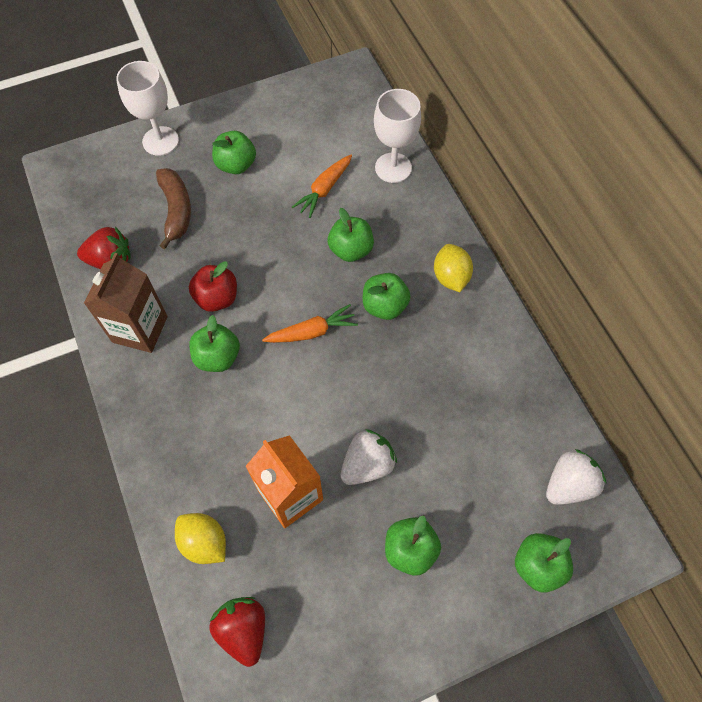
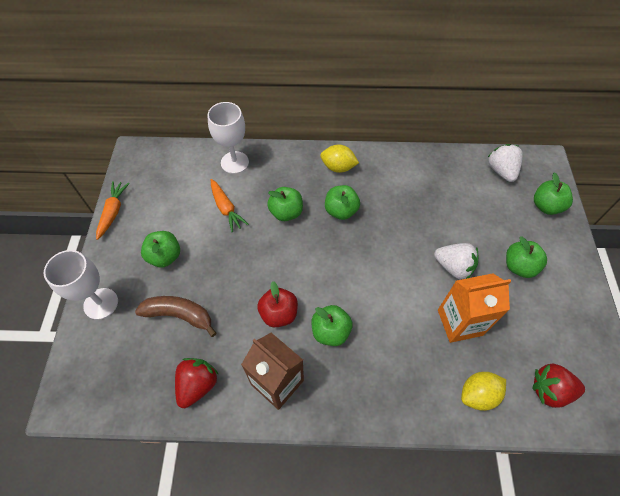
camera: 65 degrees left, 5 degrees down
orange carrot [262,304,358,343] -> orange carrot moved to [96,181,130,240]
white strawberry [341,429,397,485] -> white strawberry turned 135 degrees clockwise [434,243,478,279]

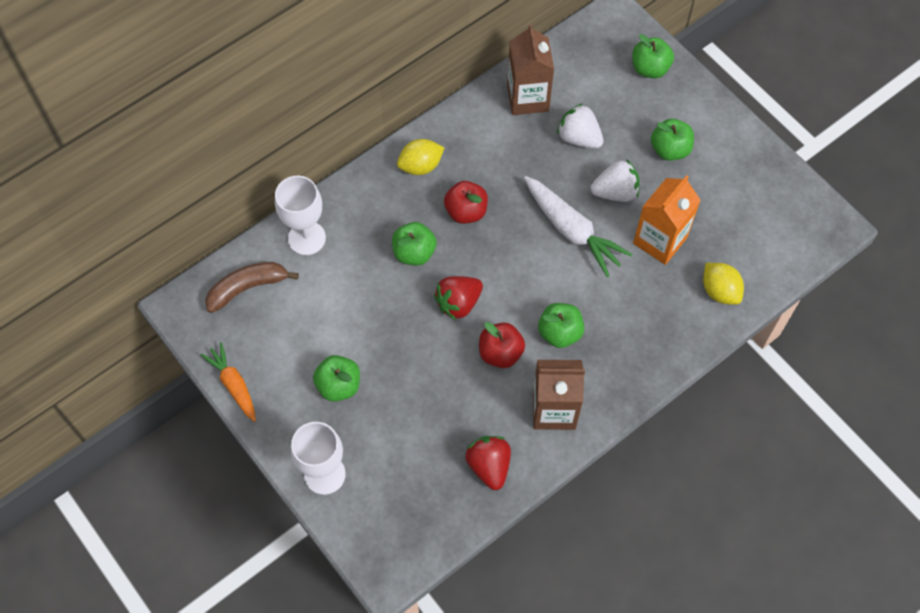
camera: 40 degrees left, 5 degrees up
brown banana [135,296,216,337] -> brown banana moved to [205,262,299,313]
orange carrot [211,179,248,232] -> none
green apple [325,185,360,220] -> red apple [444,181,488,224]
yellow lemon [461,372,506,411] -> yellow lemon turned 60 degrees counterclockwise [703,263,744,305]
white strawberry [488,144,523,182] -> white strawberry moved to [557,104,604,149]
red strawberry [532,364,585,408] -> red strawberry moved to [434,276,483,320]
none -> brown carton [507,24,554,115]
none -> white carrot [524,176,633,277]

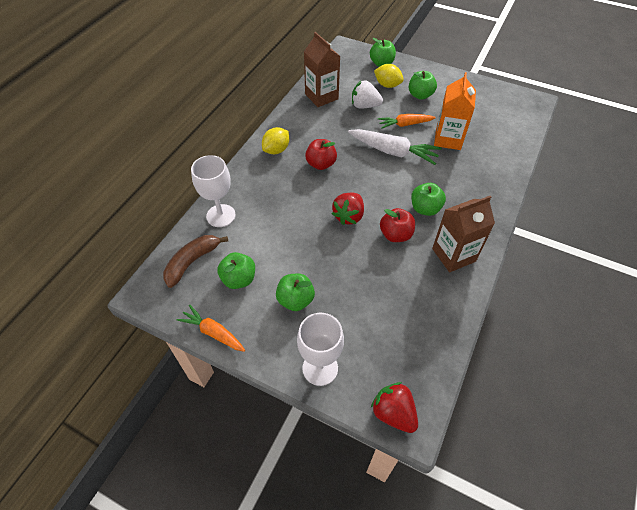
camera: 25 degrees left, 10 degrees down
green apple [392,222,437,266] -> green apple moved to [217,252,255,289]
red strawberry [465,436,511,490] -> red strawberry moved to [371,382,418,433]
white strawberry [591,159,640,202] -> orange carrot [378,114,436,129]
yellow lemon [703,263,744,305] -> yellow lemon moved to [374,64,404,88]

